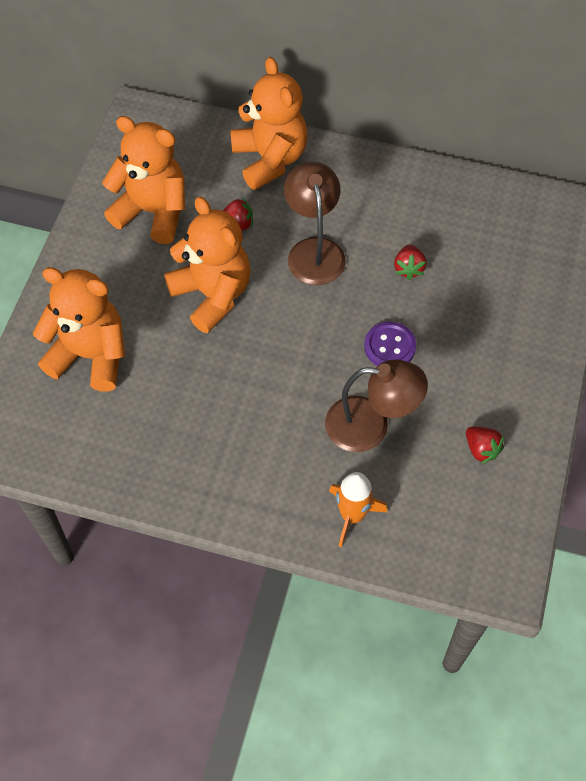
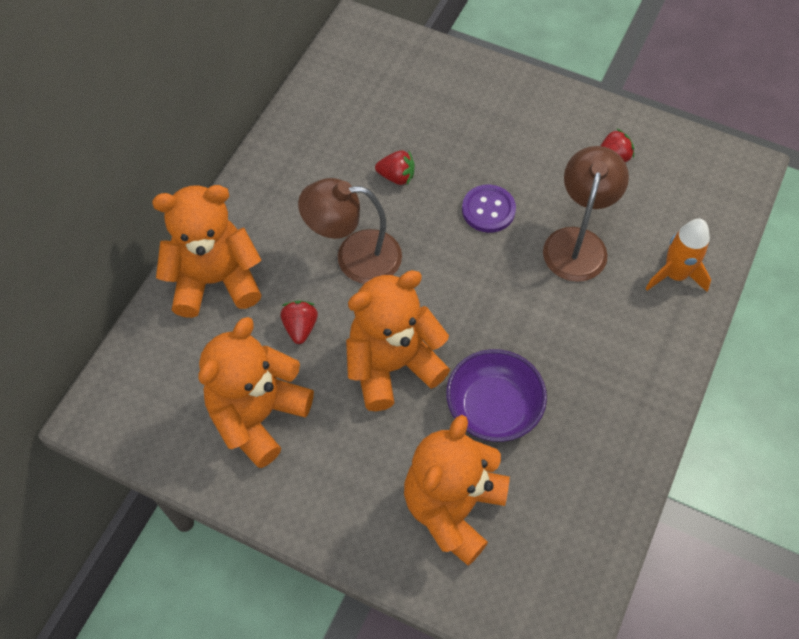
camera: 80 degrees left, 0 degrees up
none -> purple bowl [446,349,547,442]

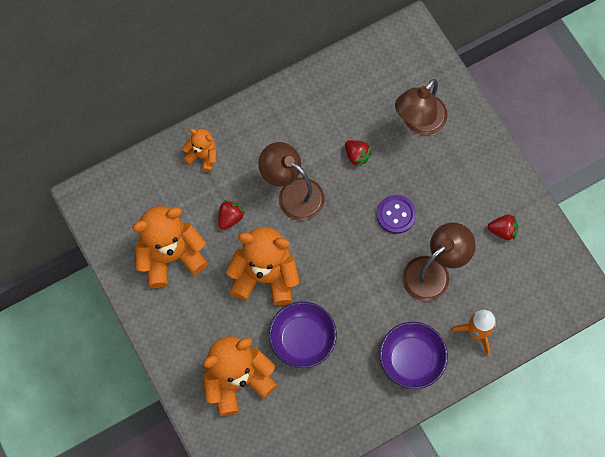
camera: 35 degrees right, 10 degrees up
orange teddy bear [152,185,261,318] -> orange teddy bear [182,129,216,172], size x0.52
none -> purple bowl [379,322,448,389]
none -> brown lamp [395,79,447,135]

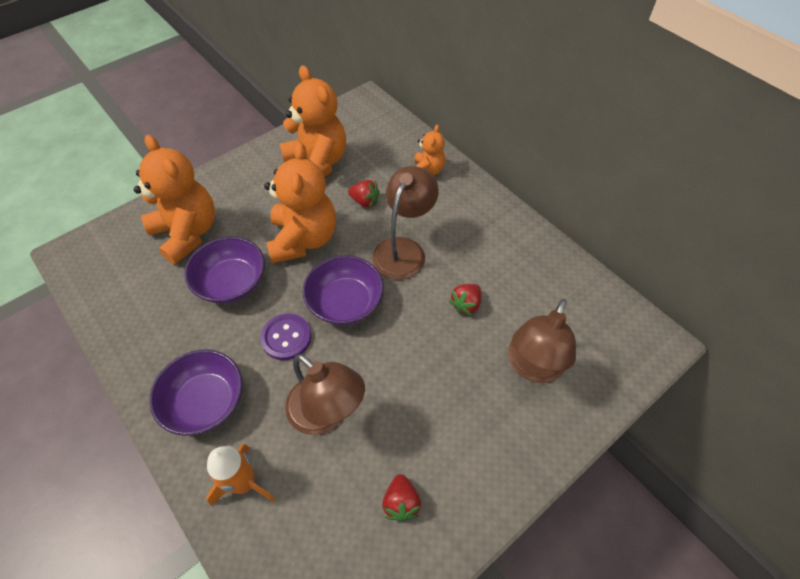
camera: 80 degrees right, 15 degrees down
purple button [377,195,416,234] -> purple button moved to [260,313,311,360]
brown lamp [395,79,447,135] -> brown lamp turned 90 degrees counterclockwise [508,299,576,383]
none -> purple bowl [302,256,384,325]

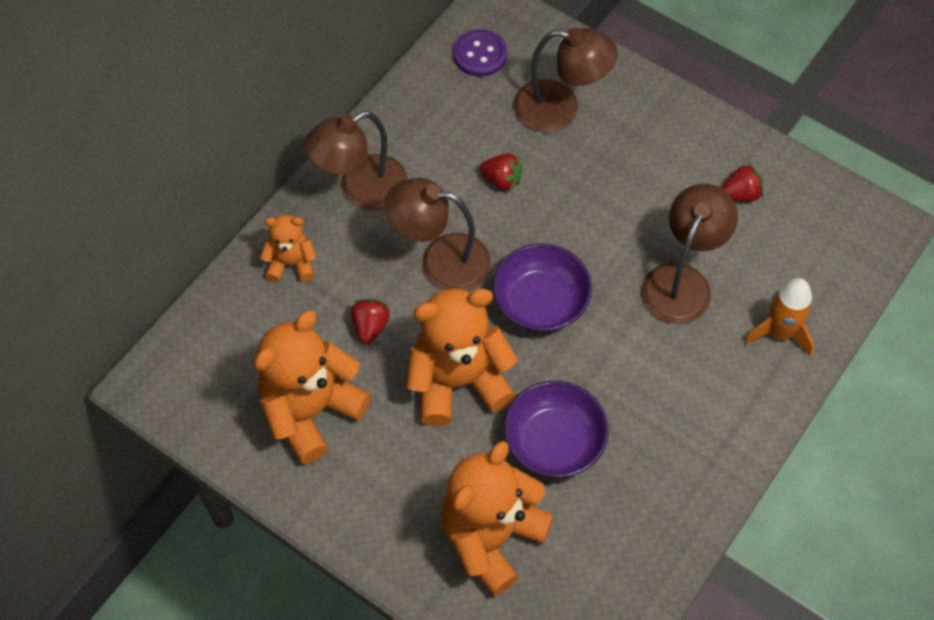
camera: 105 degrees left, 5 degrees up
purple bowl [149,350,243,436] -> none
purple button [260,313,311,360] -> purple button moved to [453,29,508,77]
none -> brown lamp [304,111,408,210]

